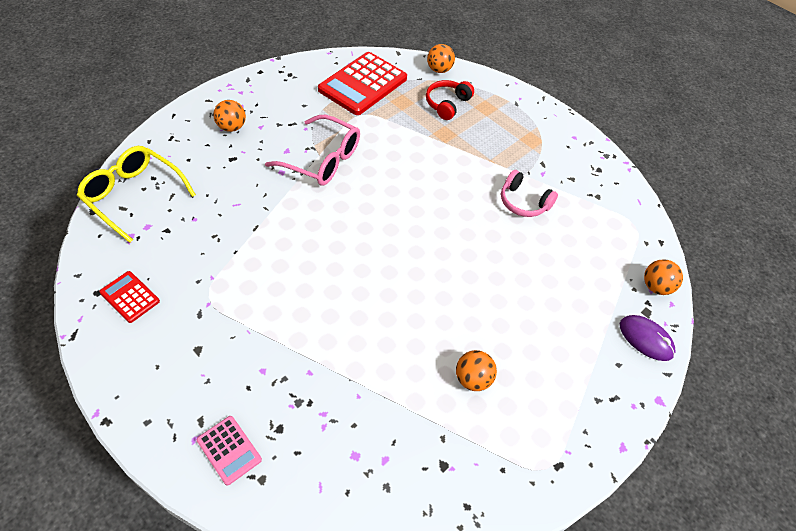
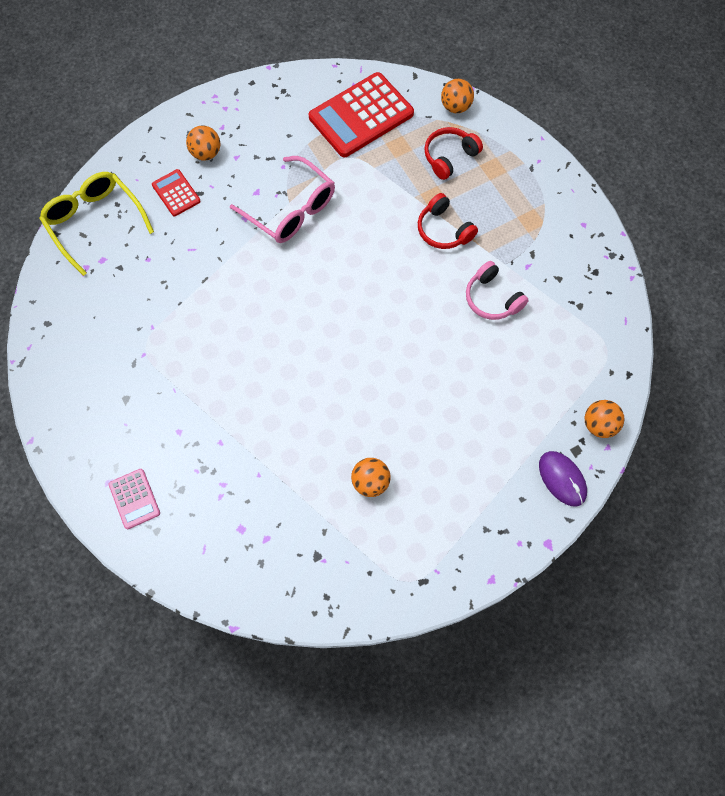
camera: 20 degrees right, 15 degrees up
red calculator [99,271,160,323] -> red calculator moved to [152,169,201,216]
none -> red headphones [418,193,478,249]

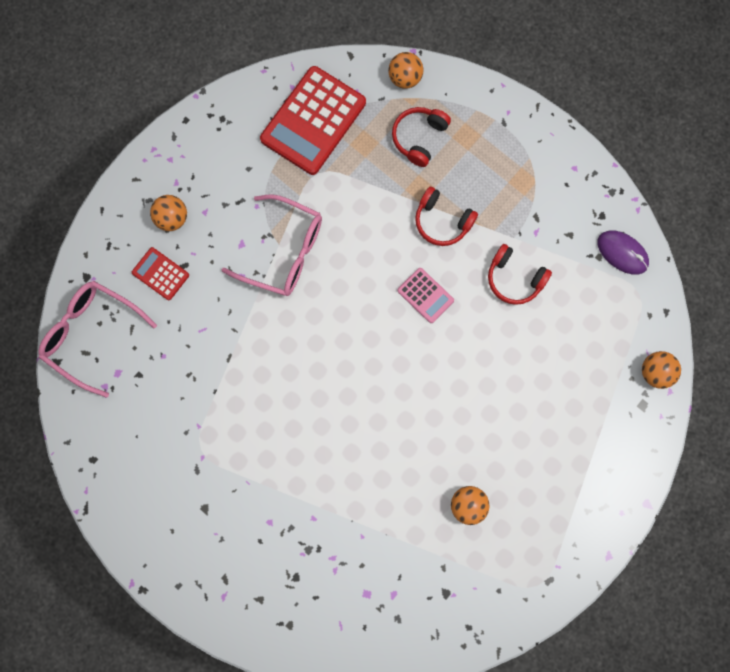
camera: 20 degrees left, 10 degrees up
yellow glasses [39,172,154,276] -> pink glasses [38,281,157,398]
pink calculator [109,469,160,529] -> pink calculator moved to [397,268,454,323]
pink headphones [466,261,529,320] -> red headphones [488,244,552,305]
purple mouse [539,451,587,507] -> purple mouse moved to [597,230,649,275]

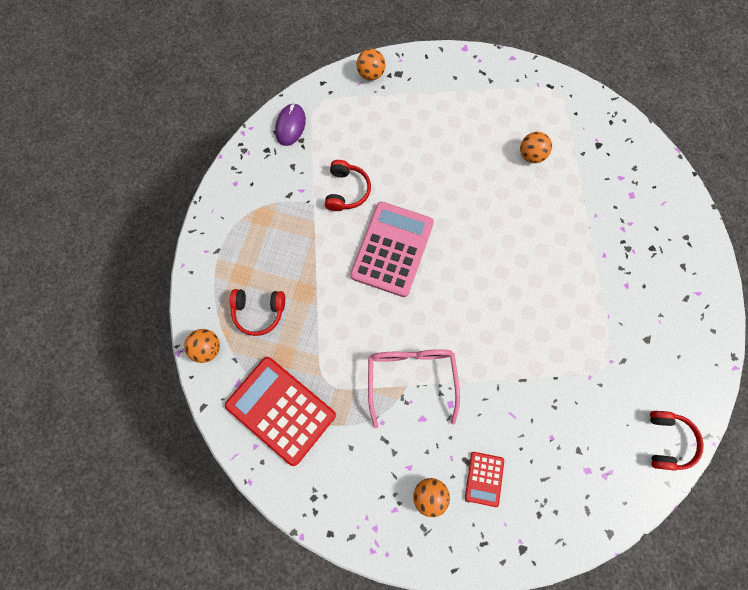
camera: 115 degrees left, 5 degrees down
pink glasses [38,281,157,398] -> none
red calculator [260,66,366,175] -> red calculator turned 150 degrees counterclockwise [225,357,336,466]
pink calculator [397,268,454,323] -> pink calculator [350,202,434,297], size x2.04
red headphones [415,187,478,246] -> red headphones moved to [650,411,704,471]

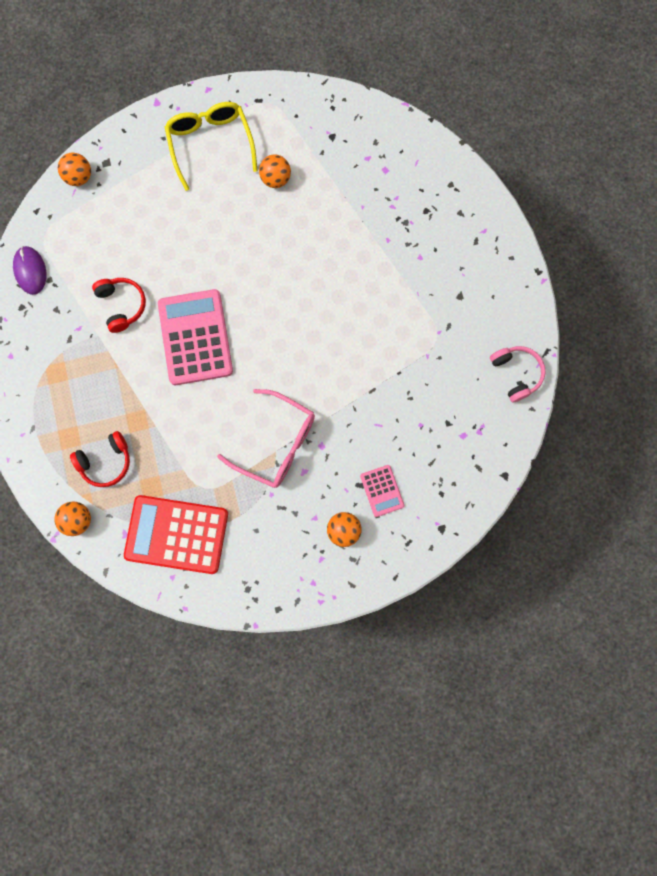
camera: 30 degrees left, 5 degrees up
pink glasses [368,349,460,428] -> pink glasses turned 150 degrees clockwise [217,389,315,488]
red calculator [465,452,504,507] -> pink calculator [360,465,404,517]
red headphones [650,411,704,471] -> pink headphones [490,346,546,403]
none -> yellow glasses [165,102,258,191]

